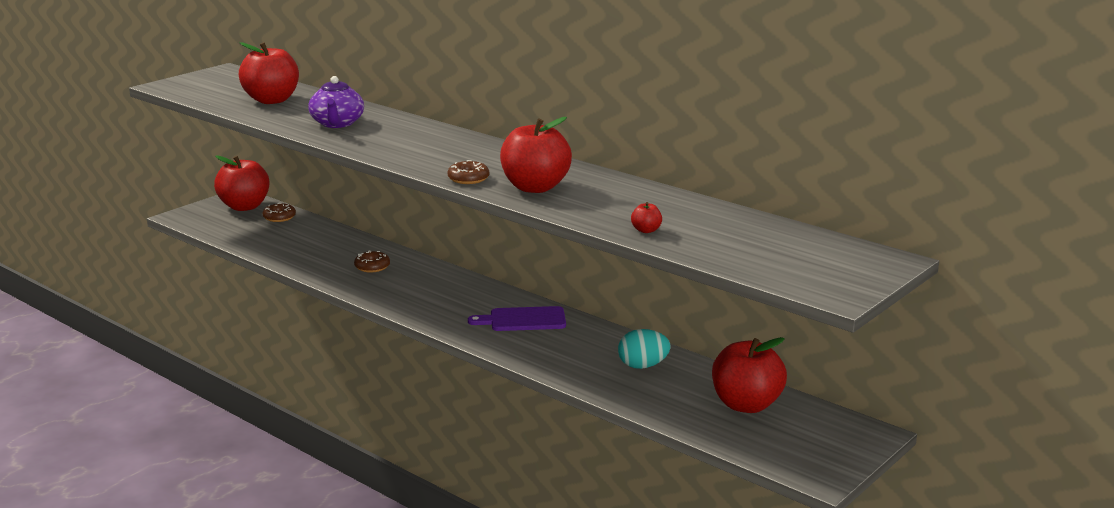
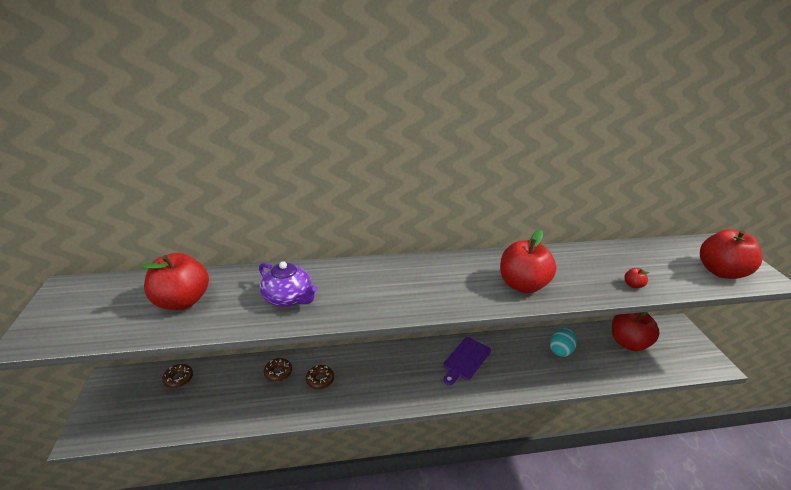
camera: 50 degrees left, 10 degrees up
red apple [214,155,269,211] -> red apple moved to [700,229,762,279]
brown donut [447,160,489,184] -> brown donut moved to [264,358,292,382]

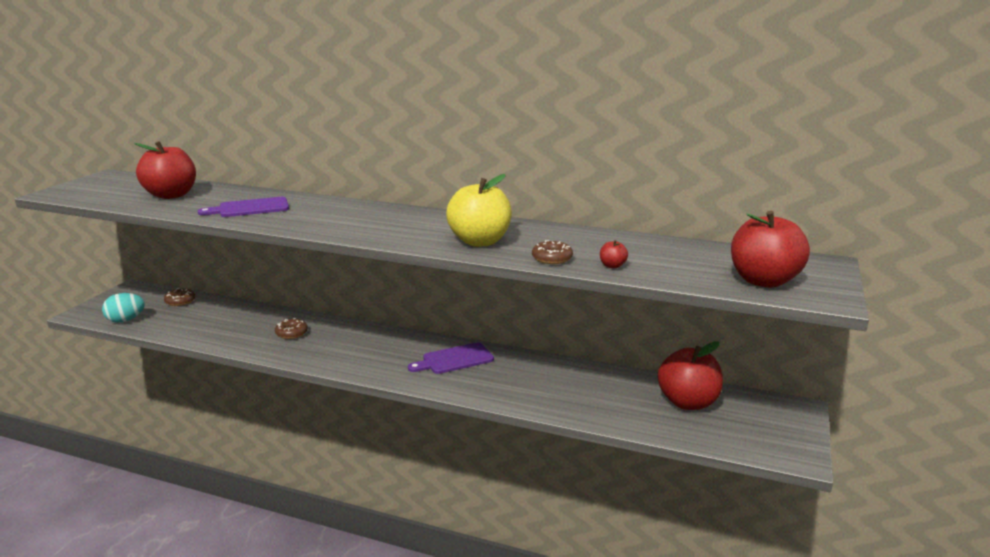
camera: 30 degrees right, 10 degrees down
purple teapot [259,261,317,307] -> purple cutting board [198,197,289,217]
brown donut [264,358,292,382] -> brown donut moved to [532,240,573,264]
red apple [500,229,556,293] -> yellow apple [446,174,512,247]
turquoise egg [550,328,577,357] -> turquoise egg moved to [102,293,145,323]

